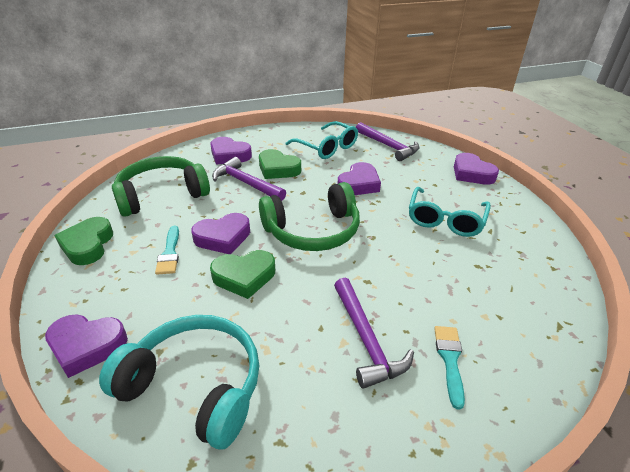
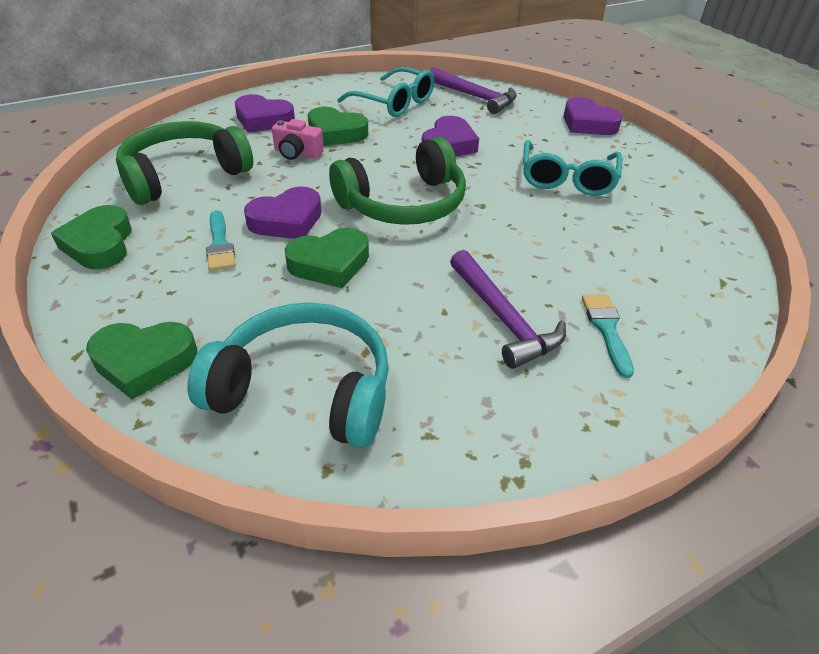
camera: 10 degrees left, 5 degrees up
purple heart [45,314,128,378] -> green heart [86,322,197,400]
purple hammer [212,157,286,201] -> pink camera [272,119,324,160]

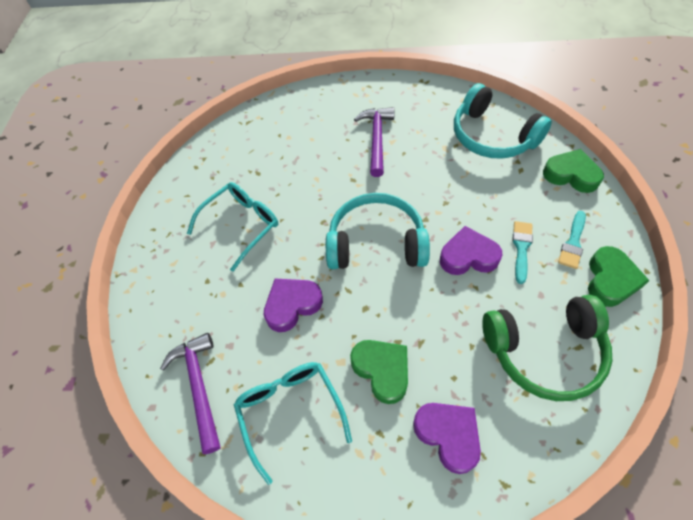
camera: 145 degrees left, 15 degrees up
pink camera [272,119,324,160] -> none
green heart [285,228,369,288] -> none
green headphones [329,137,466,225] -> turquoise headphones [326,193,430,269]
purple heart [563,97,622,135] -> none
turquoise brush [582,294,634,378] -> turquoise brush moved to [558,211,586,269]

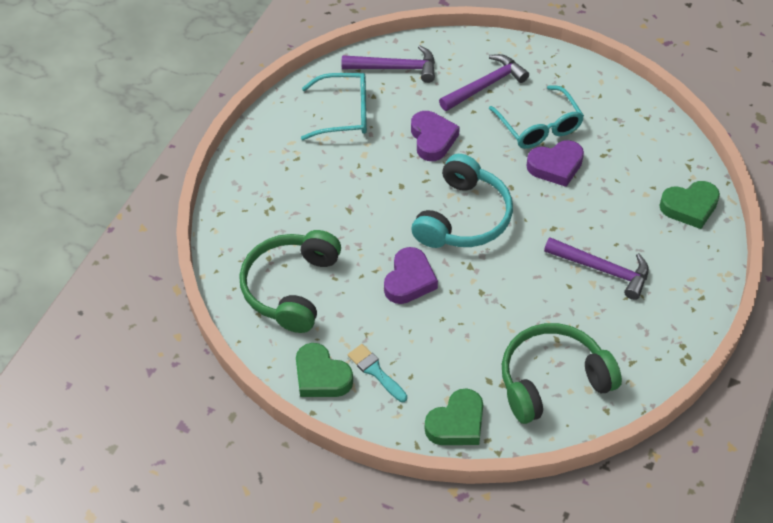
camera: 110 degrees right, 5 degrees down
green heart [350,340,408,404] -> green heart moved to [659,181,720,229]
purple heart [413,403,481,474] -> purple heart moved to [526,140,584,187]
turquoise headphones [454,83,552,159] -> green headphones [502,323,622,424]
turquoise brush [512,221,533,284] -> none
none -> purple hammer [439,54,529,111]

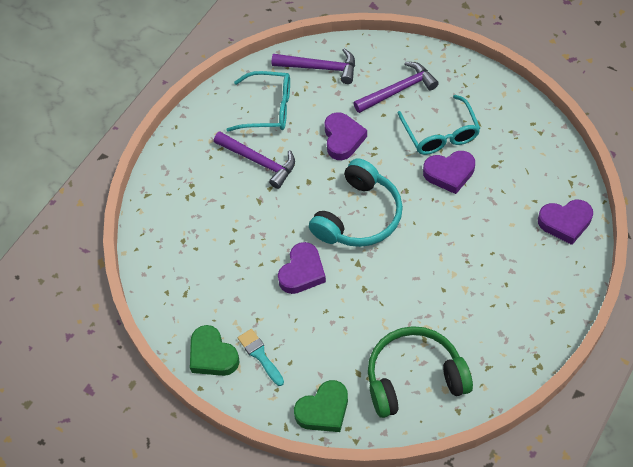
camera: 10 degrees right, 5 degrees up
green headphones [239,230,341,333] -> none
purple hammer [544,237,649,300] -> purple hammer moved to [214,132,295,189]
green heart [659,181,720,229] -> purple heart [538,199,593,245]

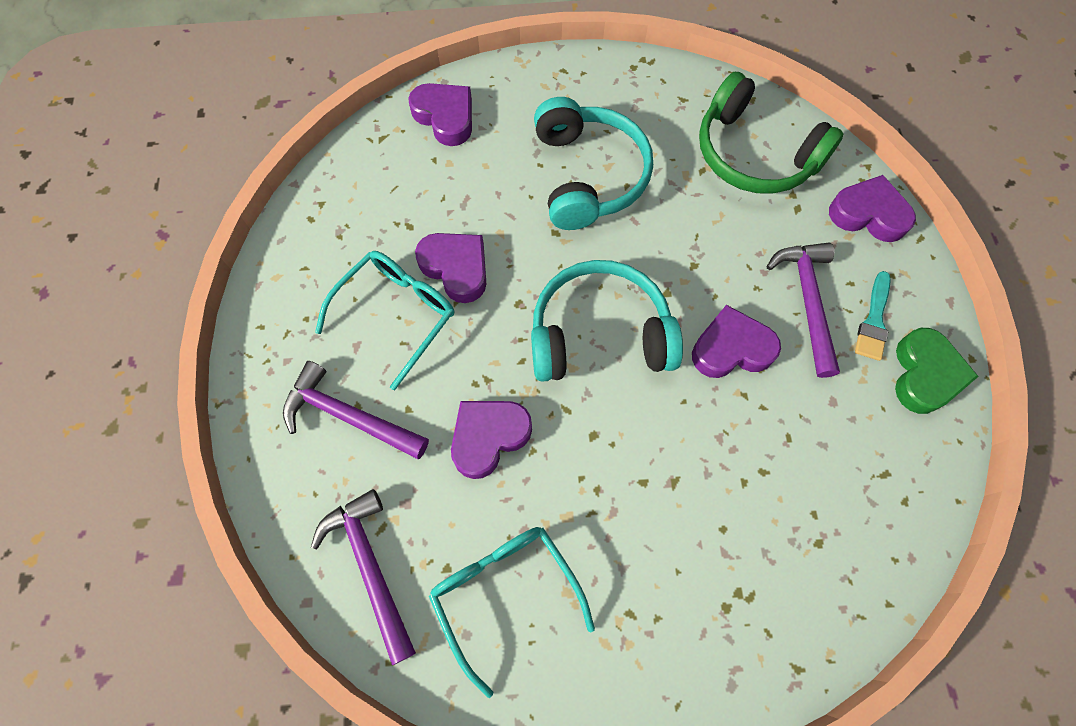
camera: 130 degrees left, 10 degrees up
purple hammer [214,132,295,189] -> purple hammer moved to [767,243,840,378]
green heart [294,380,348,432] -> purple heart [829,175,916,242]
none -> turquoise headphones [534,97,653,230]

